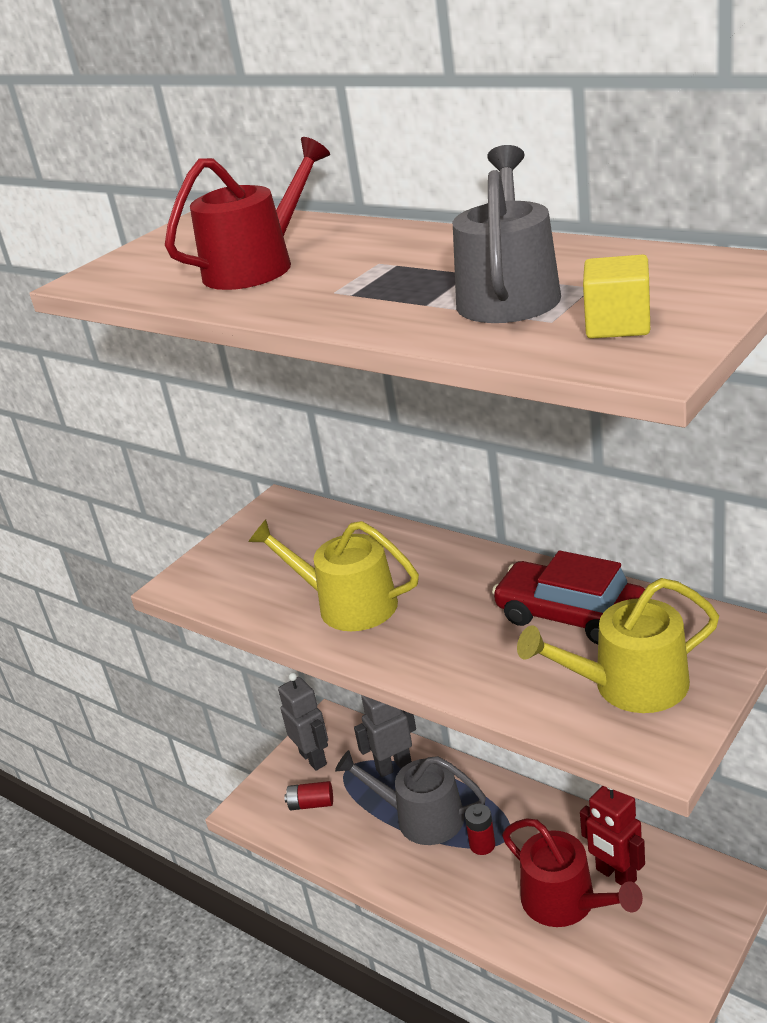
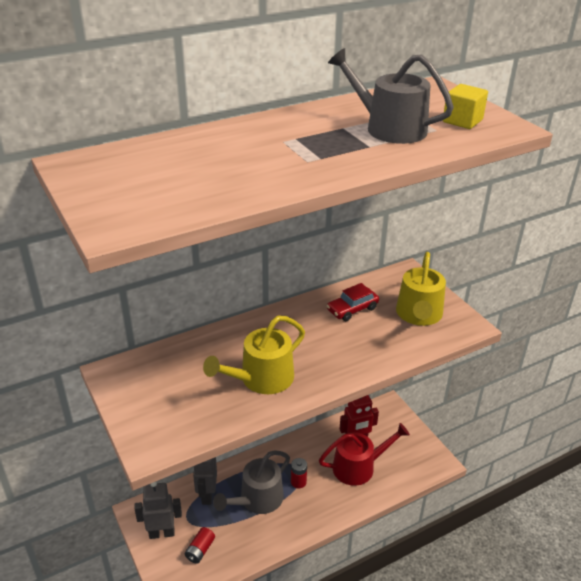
camera: 70 degrees left, 5 degrees up
red watering can [165,137,330,290] -> none
red car [492,551,645,645] -> red car [327,283,379,321], size x0.64

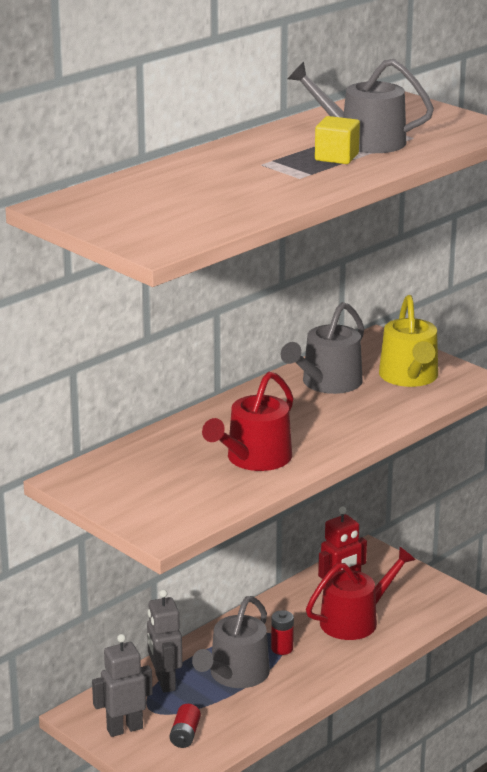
camera: 15 degrees left, 10 degrees down
yellow watering can [203,315,305,394] -> red watering can [202,372,293,471]
red car [327,283,379,321] -> grey watering can [281,302,364,394]
yellow cube [443,84,488,129] -> yellow cube moved to [315,116,360,164]

